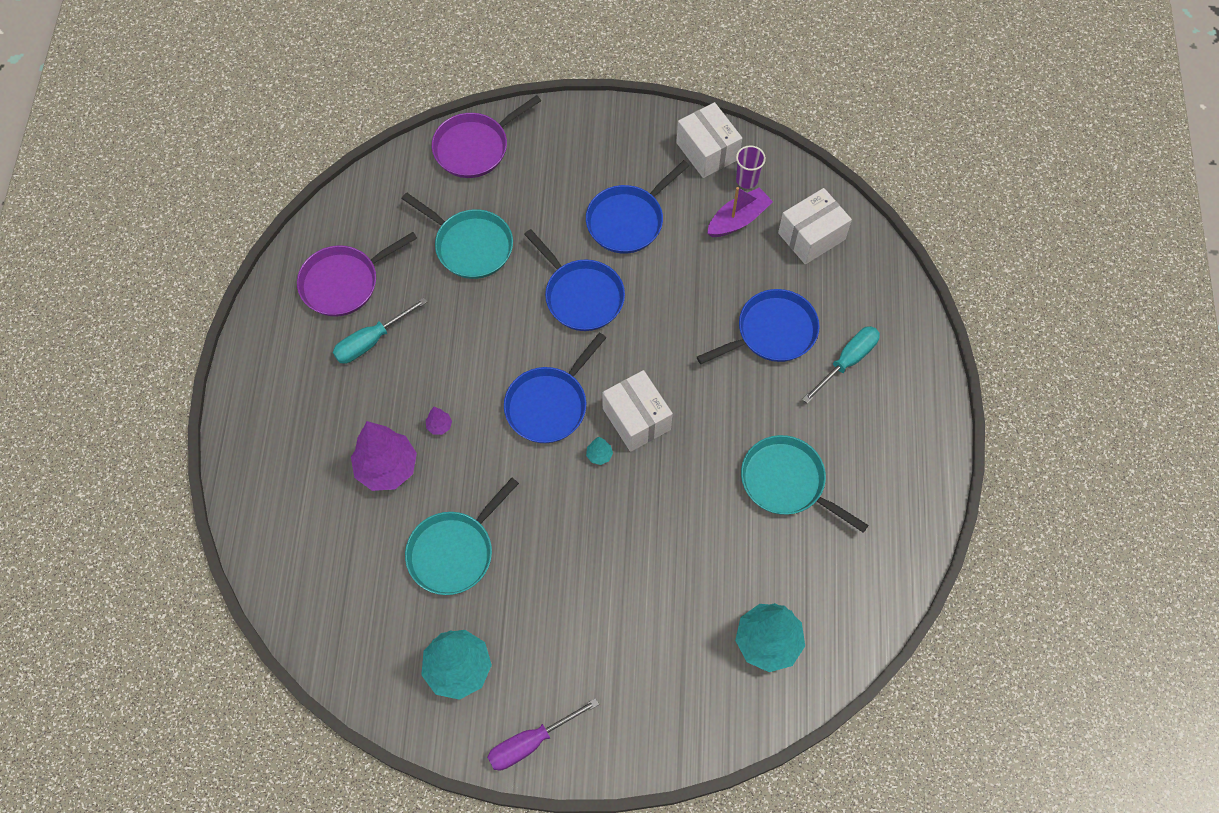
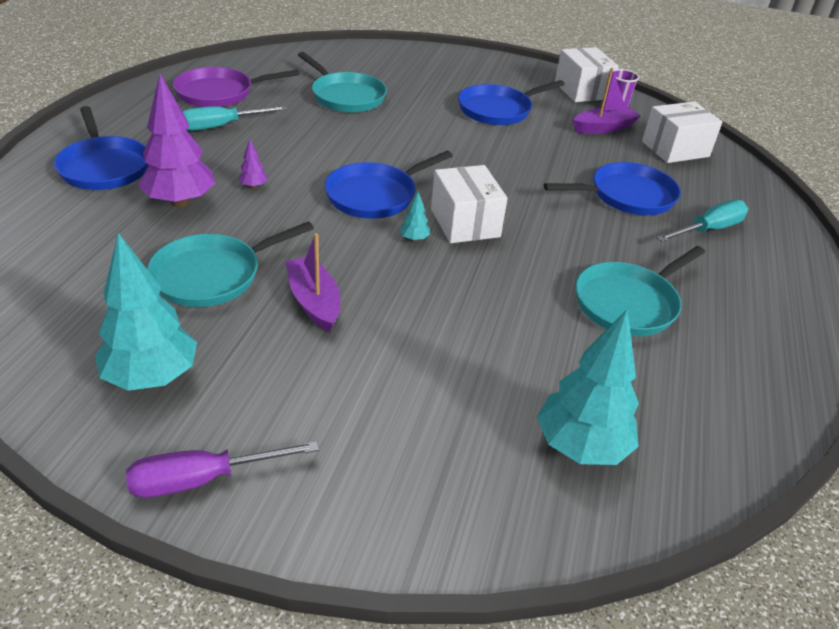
camera: 10 degrees right, 25 degrees down
purple pan [432,95,541,178] -> none
blue pan [524,229,625,331] -> blue pan moved to [54,106,149,190]
turquoise pan [741,435,869,533] -> turquoise pan turned 90 degrees counterclockwise [575,246,705,336]
none -> purple boat [285,233,341,332]

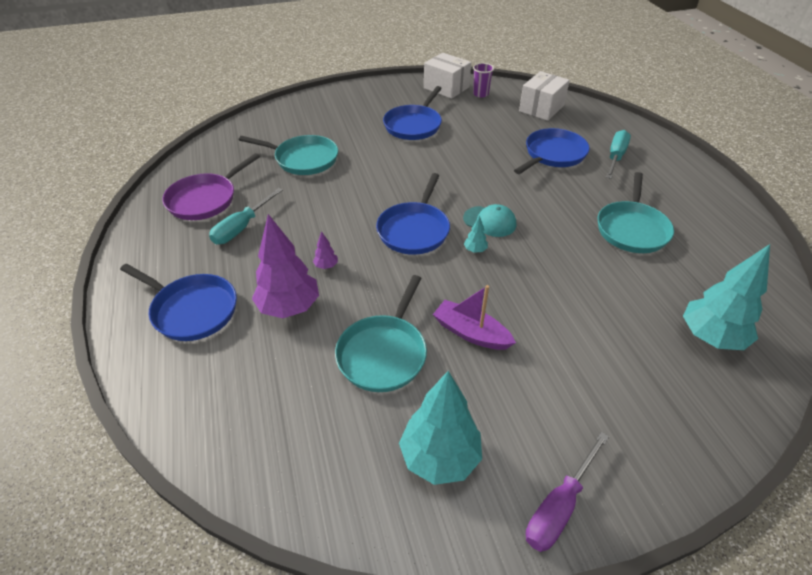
camera: 30 degrees left, 5 degrees up
white box [431,165,508,243] -> turquoise cap [463,204,516,237]
purple boat [573,68,640,134] -> none

